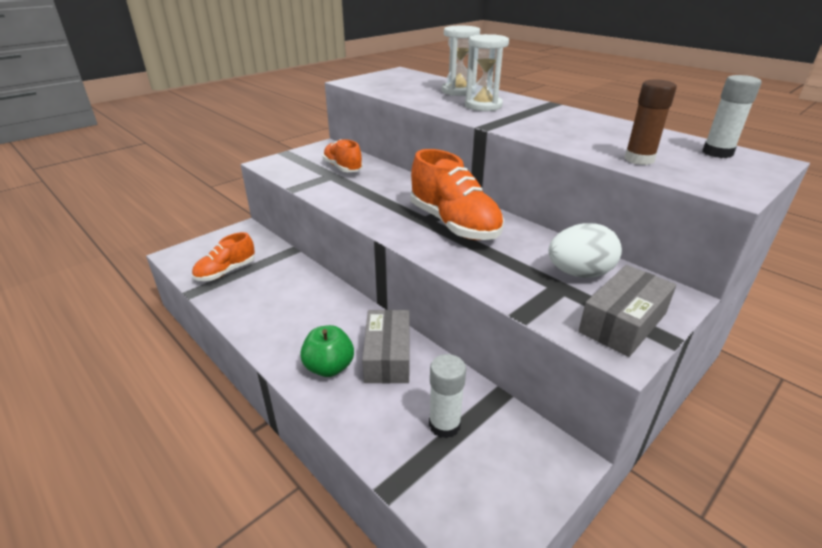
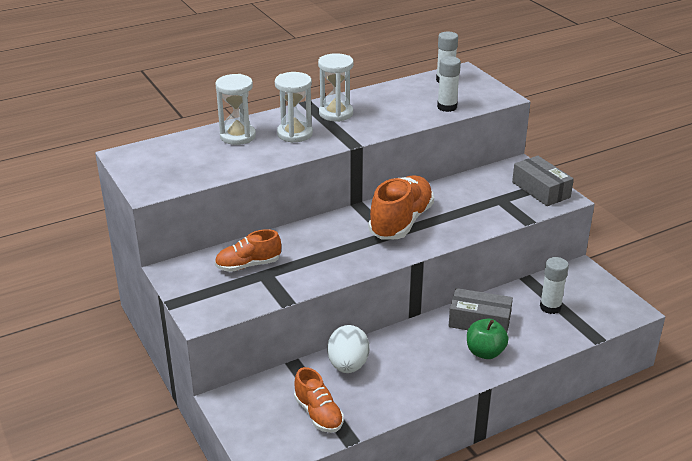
camera: 75 degrees left, 0 degrees up
orange shoe [411,149,504,240] -> orange shoe turned 45 degrees counterclockwise [368,175,434,239]
white egg [548,223,622,278] -> white egg moved to [327,325,370,373]
brown glue stick [624,79,677,165] -> white glue stick [437,56,461,112]
none -> white hourglass [318,53,354,122]

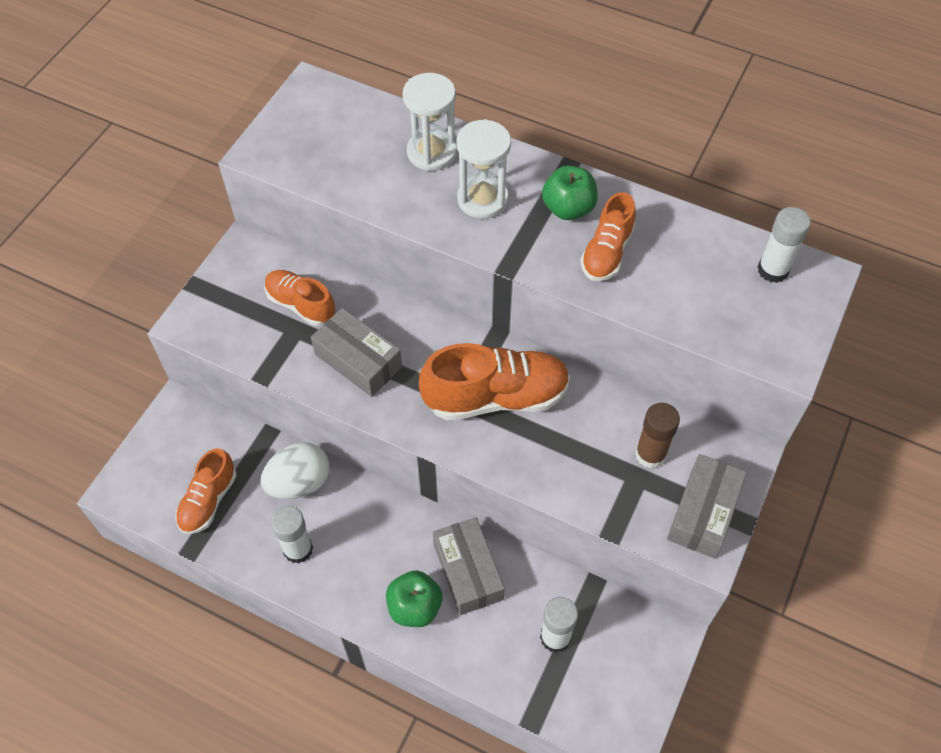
camera: 55 degrees right, 25 degrees up
white hourglass [318,53,354,122] -> green apple [542,166,598,220]
white glue stick [437,56,461,112] -> white glue stick moved to [271,506,313,564]
none -> grey box [311,308,402,397]
none -> orange shoe [580,192,636,281]
none -> brown glue stick [635,403,680,469]

